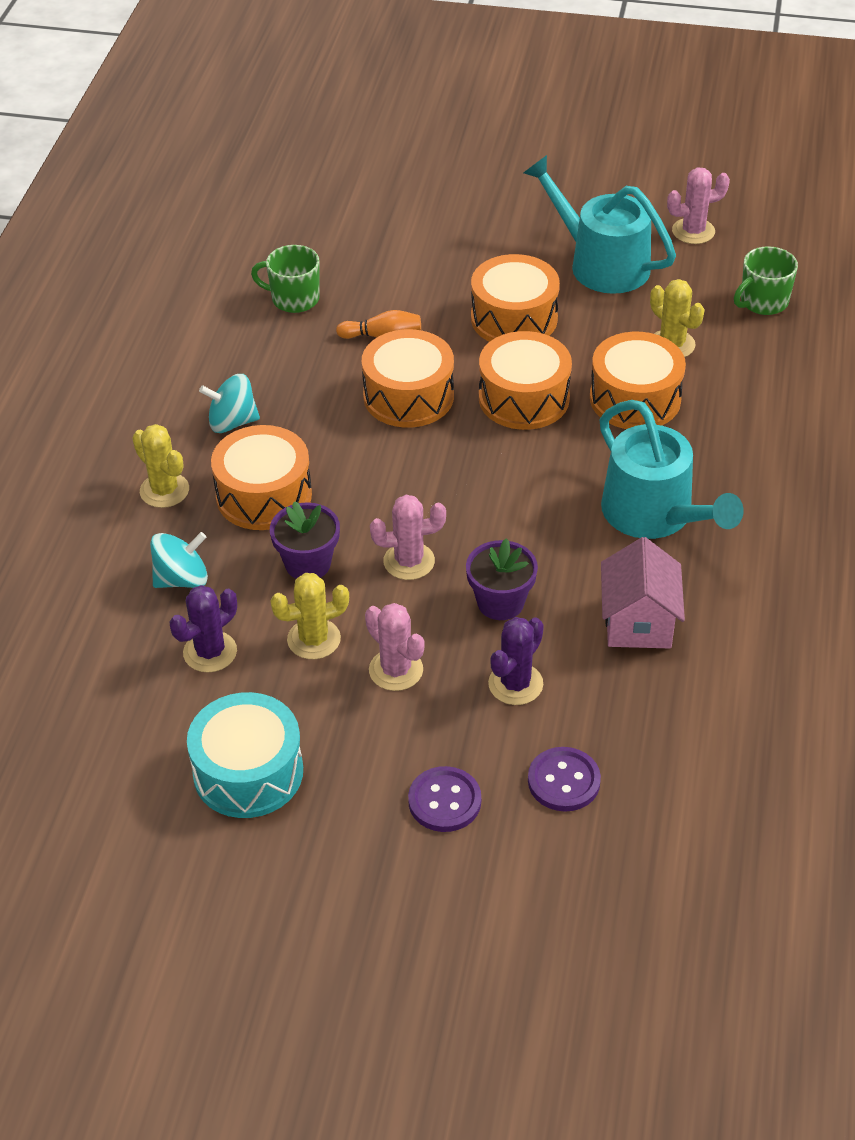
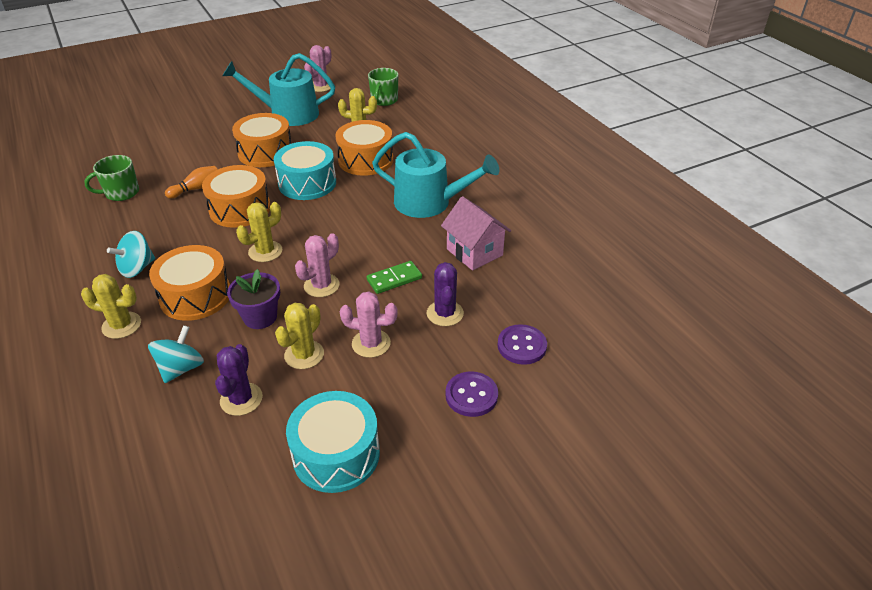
camera: 40 degrees left, 5 degrees down
purple flower pot [466,538,538,620] -> green domino [366,261,422,294]
orange drum [479,331,572,430] -> turquoise drum [274,141,336,200]
none -> yellow cactus [236,202,282,262]

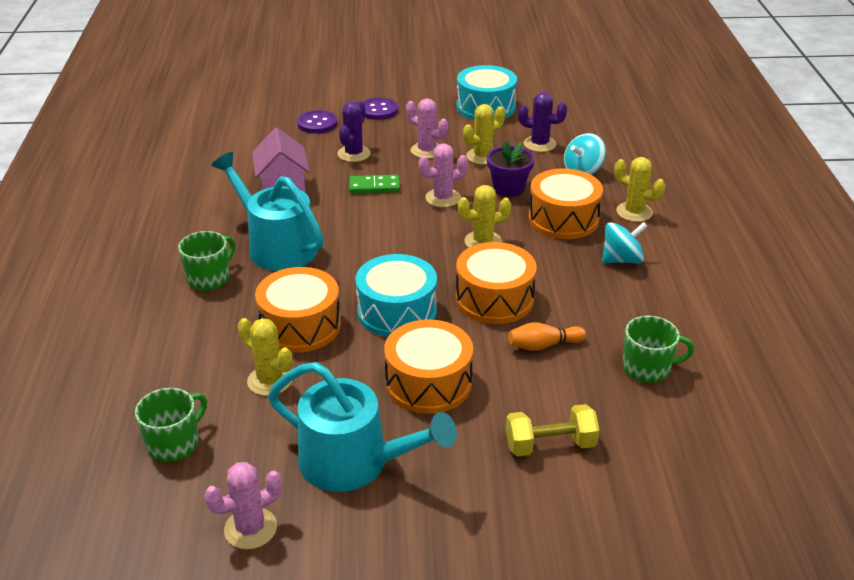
camera: 155 degrees left, 5 degrees down
purple cactus [215,344,263,416] -> purple cactus turned 75 degrees clockwise [518,92,567,152]
none -> green mug [178,231,235,291]
none -> yellow dumbbell [506,404,599,457]

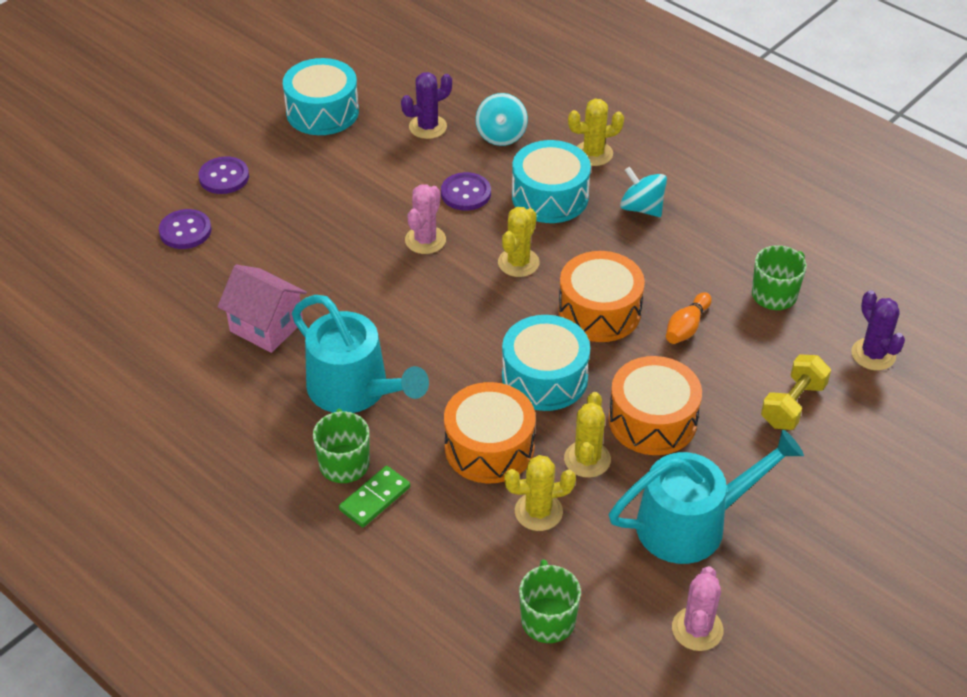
camera: 45 degrees left, 10 degrees up
turquoise watering can [211,152,324,271] -> turquoise watering can turned 135 degrees counterclockwise [292,295,429,413]
purple cactus [338,101,371,162] -> purple cactus moved to [851,290,905,370]
green domino [349,175,400,194] -> green domino moved to [339,466,410,528]
pink cactus [406,98,448,159] -> none
yellow cactus [463,104,505,165] -> yellow cactus moved to [564,392,611,478]
purple flower pot [487,141,534,197] -> purple button [441,172,491,211]
orange drum [528,168,603,239] -> turquoise drum [512,140,591,223]
turquoise spinning top [602,222,648,263] -> turquoise spinning top turned 75 degrees counterclockwise [620,167,667,217]

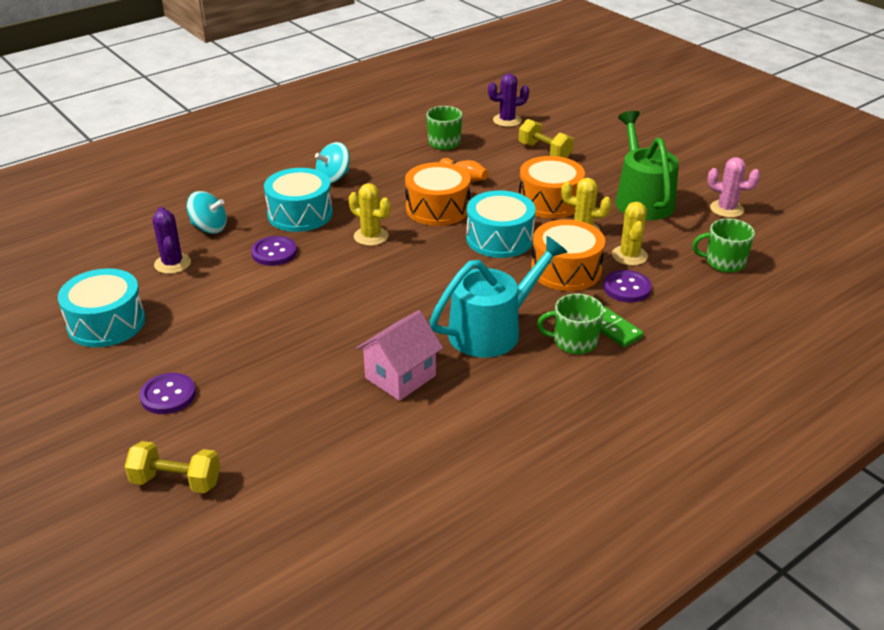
camera: 80 degrees left, 10 degrees down
purple button [159,209,212,249] -> purple button moved to [603,270,652,302]
pink cactus [405,184,446,254] -> none
yellow cactus [568,99,624,166] -> none
turquoise watering can [609,429,804,564] -> green watering can [615,111,679,220]
none -> yellow dumbbell [125,441,220,493]

